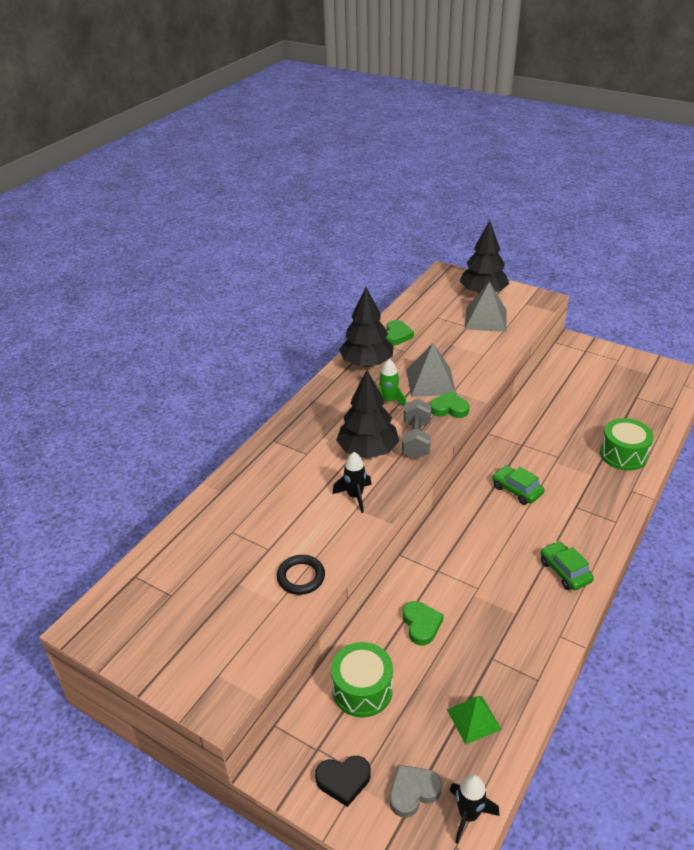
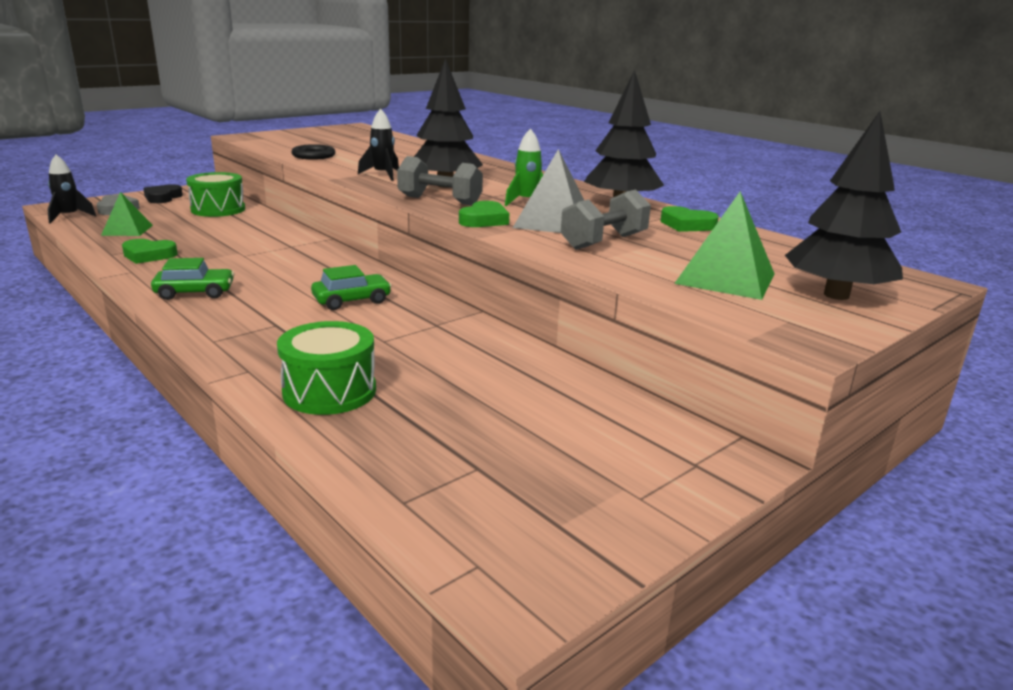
camera: 105 degrees right, 15 degrees down
green heart [403,601,444,646] -> green heart moved to [122,239,178,264]
grey pyramid [465,282,506,332] -> green pyramid [674,191,774,300]
none -> grey dumbbell [561,190,651,250]

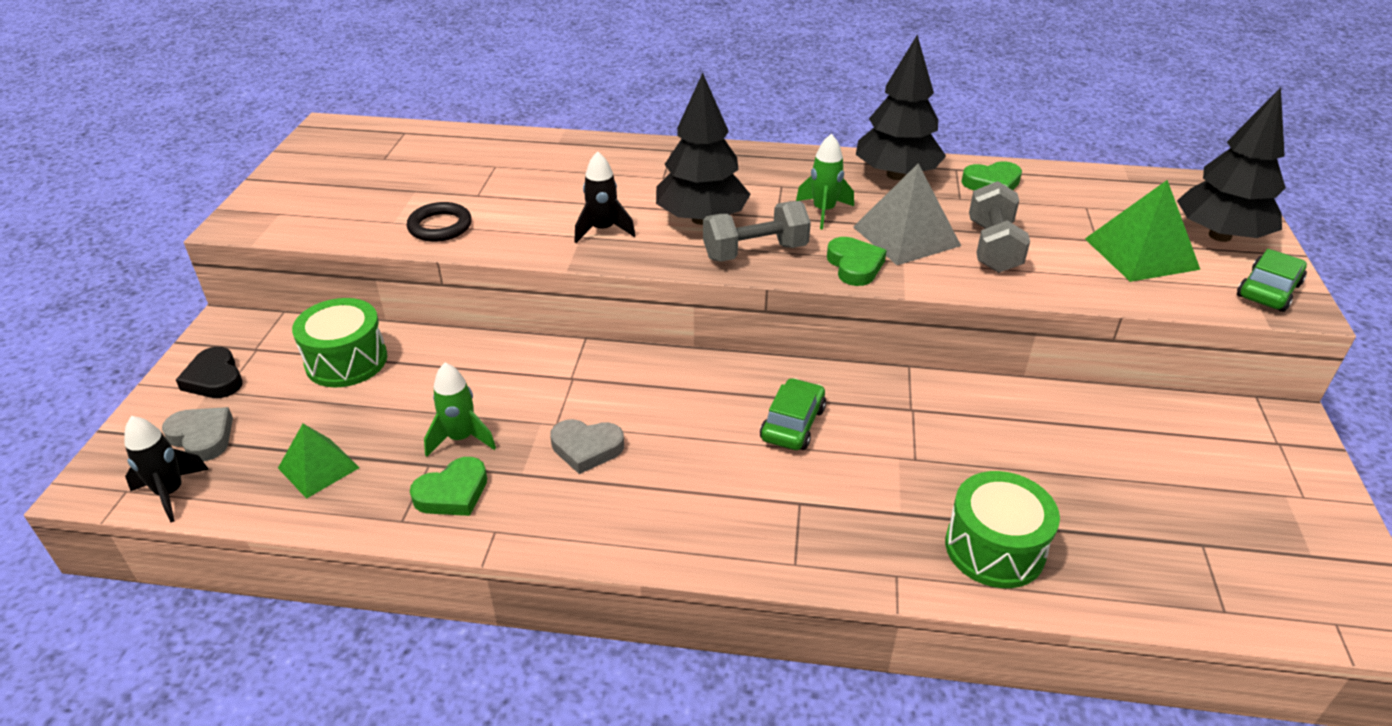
camera: 40 degrees left, 15 degrees up
green car [151,258,234,300] -> green car moved to [1237,249,1307,312]
none -> green rocket [424,363,496,457]
none -> grey heart [550,419,624,474]

